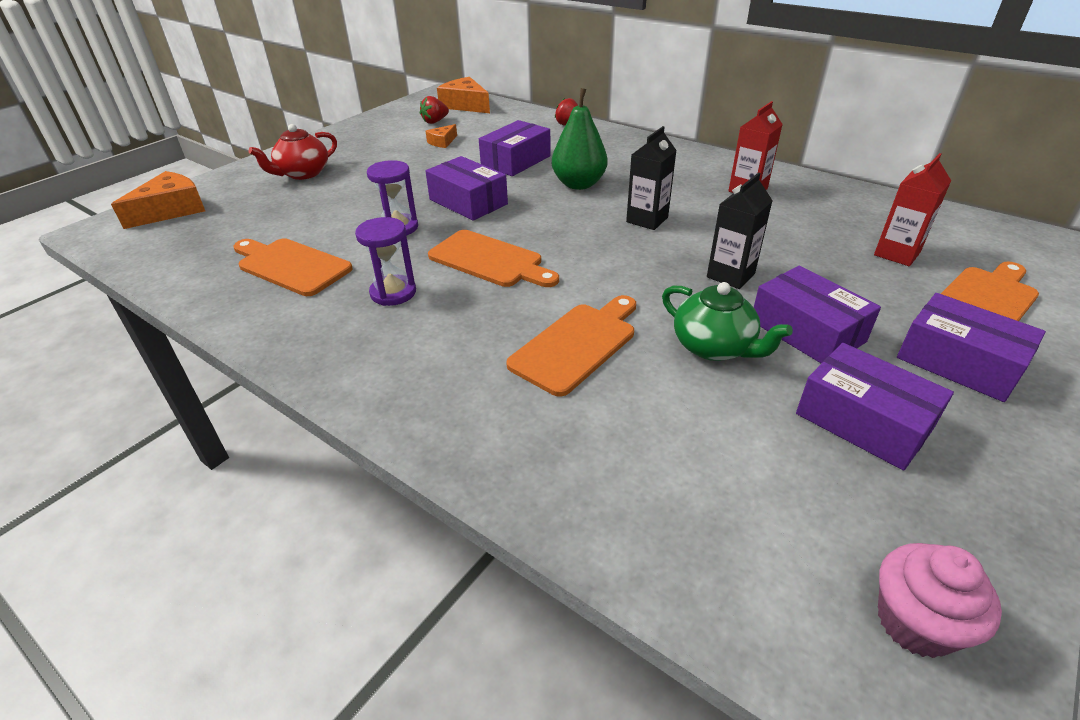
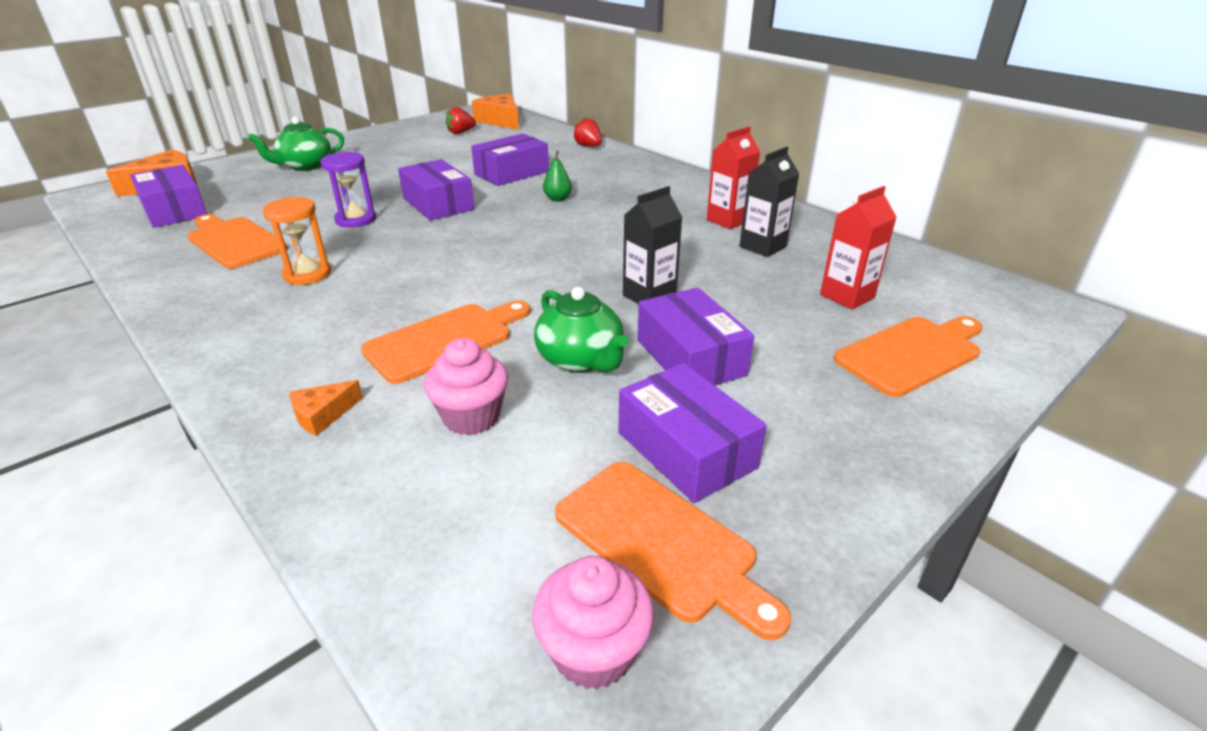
camera: 10 degrees right, 5 degrees down
red teapot [249,124,337,180] -> green teapot [248,116,344,171]
purple hourglass [355,217,416,306] -> orange hourglass [263,197,332,285]
orange cheese [426,124,457,148] -> orange cheese moved to [289,380,363,436]
orange cutting board [428,230,559,287] -> orange cutting board moved to [555,461,791,640]
green pear [552,88,608,190] -> green pear [543,150,572,201], size x0.51
black carton [626,126,677,230] -> black carton moved to [740,147,800,257]
purple box [897,293,1046,402] -> purple box moved to [130,165,207,228]
none -> pink cupcake [424,338,508,436]

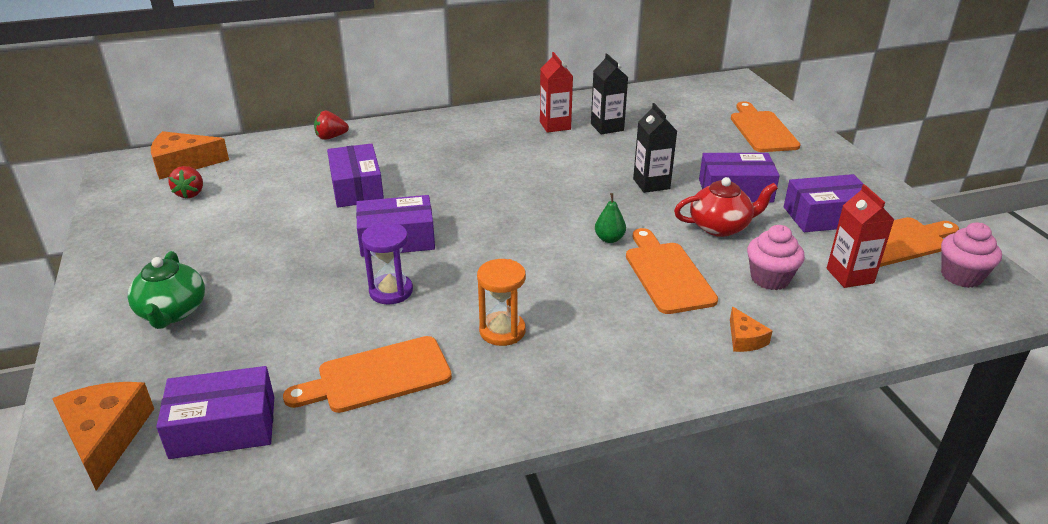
camera: 65 degrees left, 0 degrees up
green teapot [534,287,629,373] -> red teapot [674,177,778,237]
green pear [543,150,572,201] -> green pear moved to [595,193,626,243]
red carton [820,186,897,310] -> red carton moved to [827,184,894,288]

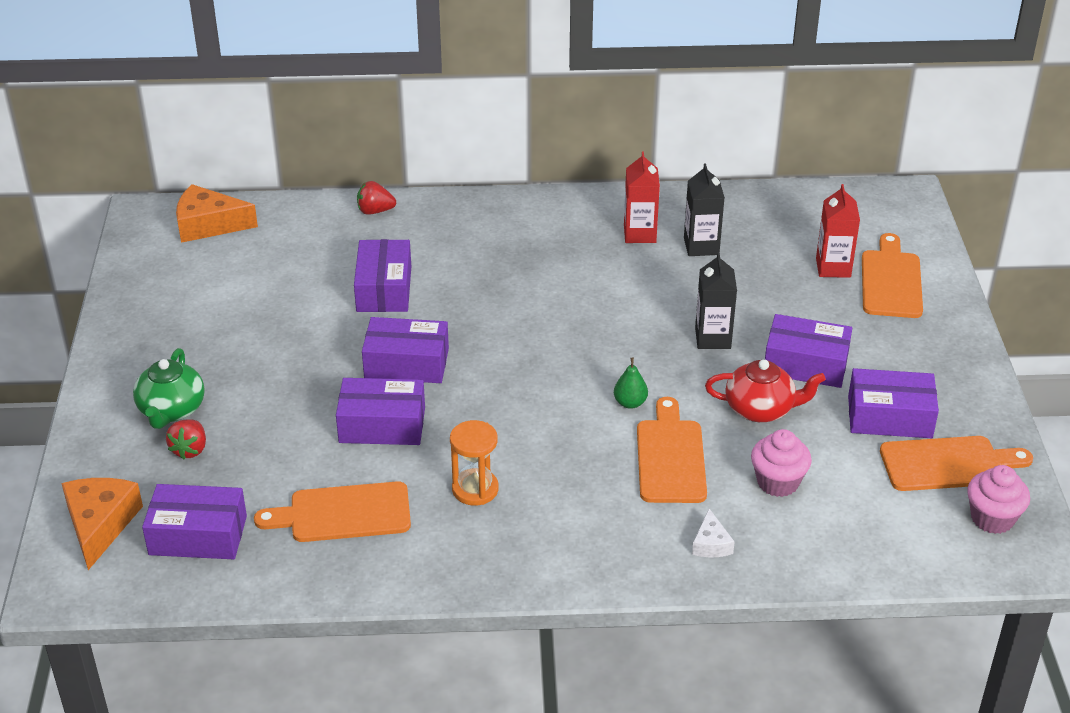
camera: 15 degrees right, 5 degrees up
red strawberry [169,166,203,198] -> red strawberry moved to [166,419,206,460]
purple hourglass [362,222,413,304] -> purple box [336,378,425,445]
orange cheese [730,307,772,352] -> white cheese [692,509,735,557]
red carton [827,184,894,288] -> red carton moved to [816,184,860,278]

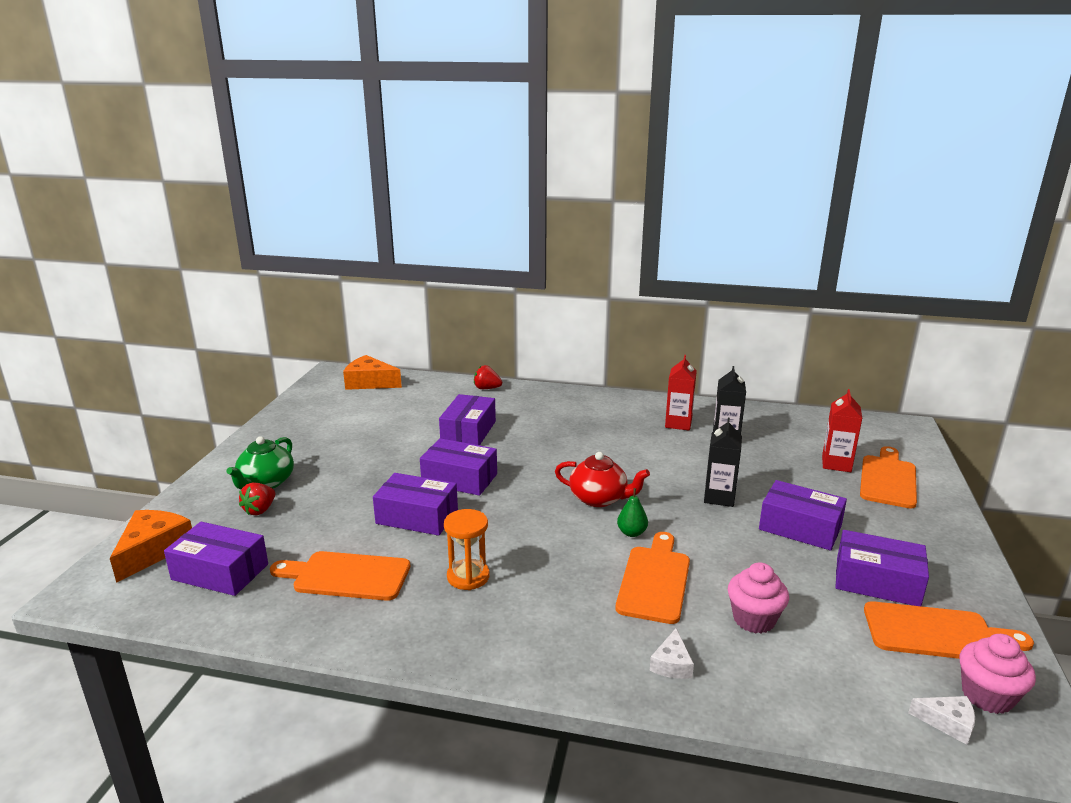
camera: 15 degrees right, 15 degrees down
red teapot [705,359,826,422] -> red teapot moved to [555,452,650,507]
none -> white cheese [908,696,975,745]

